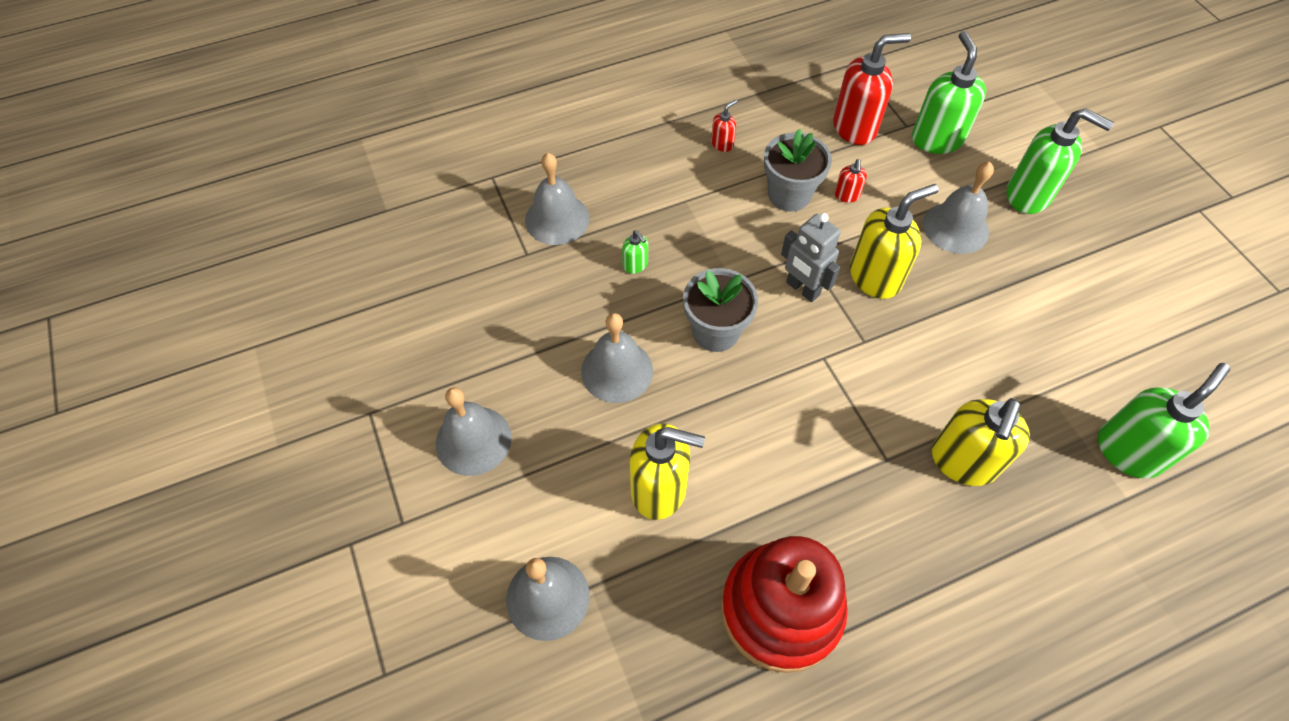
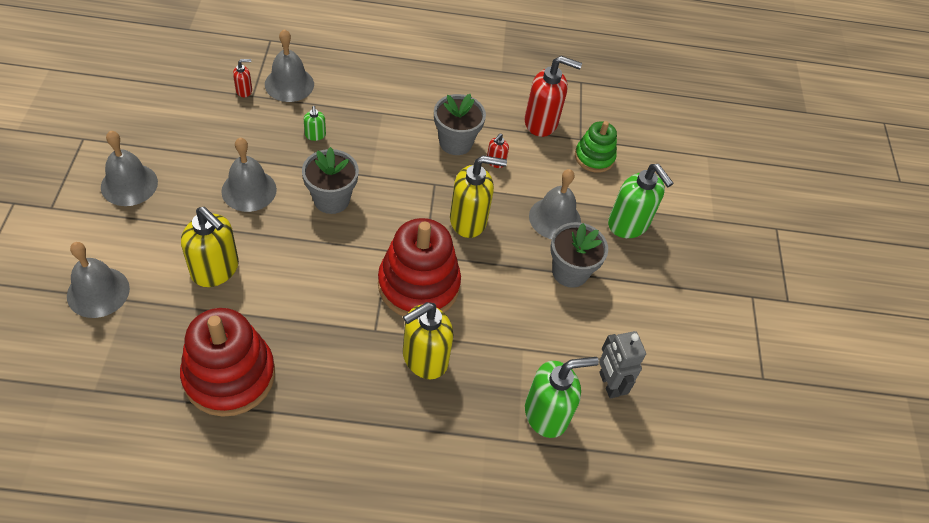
camera: 20 degrees right, 5 degrees down
red soap dispenser [711,99,737,152] -> red soap dispenser moved to [233,59,252,97]
grey robot [781,213,841,302] -> grey robot moved to [599,331,646,399]
green soap dispenser [912,31,986,154] -> green stacking toy [575,121,617,173]
none -> red stacking toy [378,218,461,316]
none -> grey flower pot [550,222,608,288]

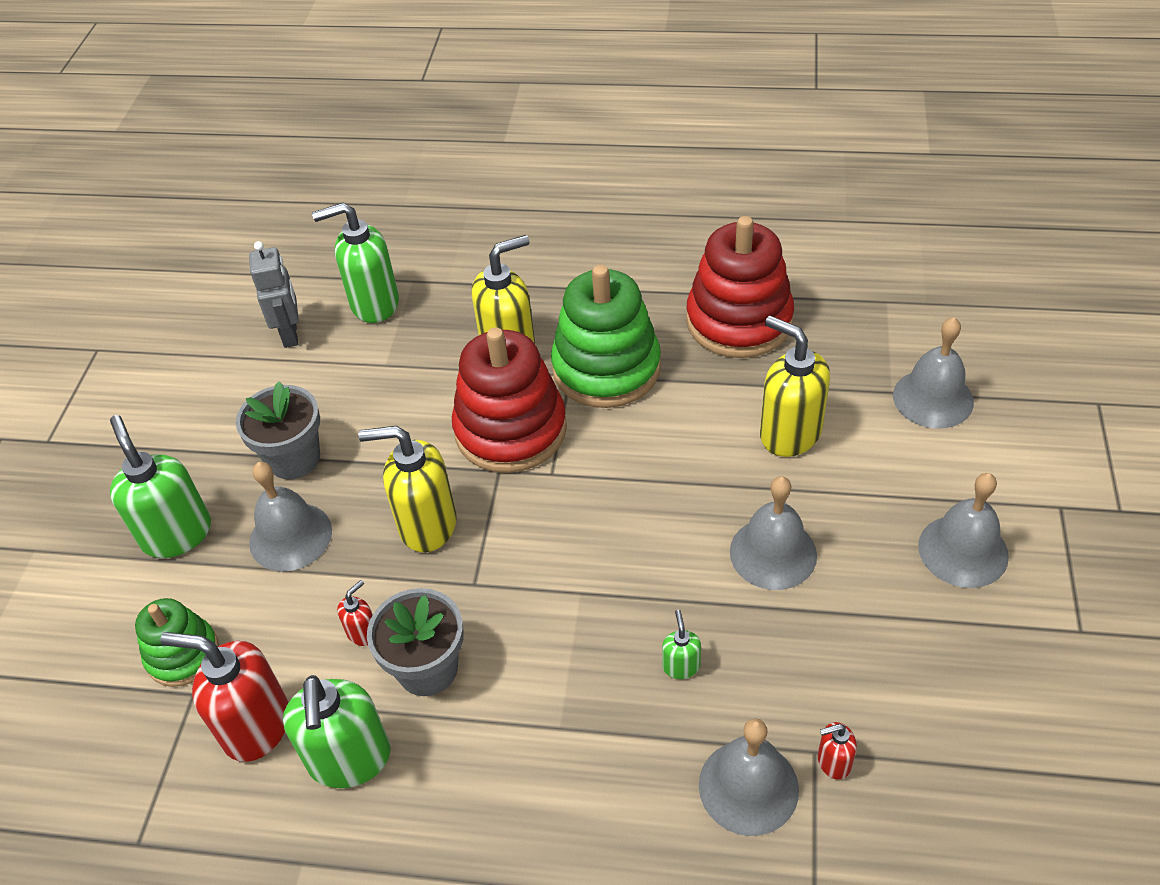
camera: 165 degrees left, 5 degrees down
grey flower pot [302,147,359,214] -> none
none -> green soap dispenser [283,675,391,788]
none -> green stacking toy [551,265,661,408]

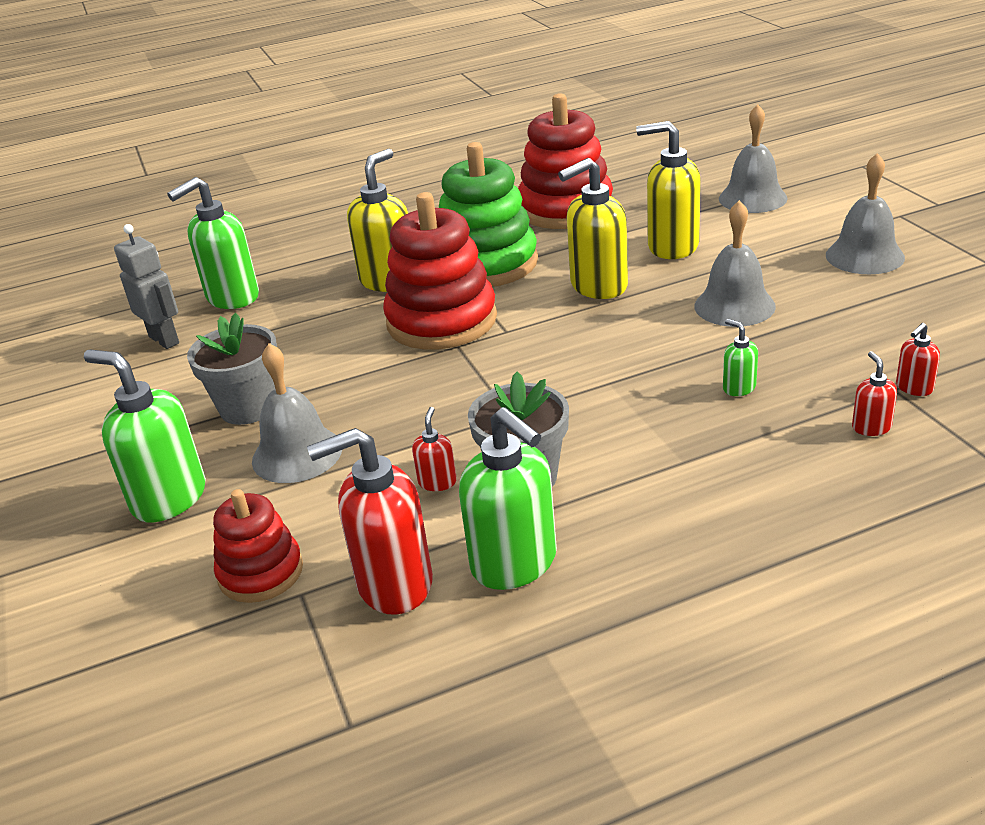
camera: 30 degrees left, 15 degrees down
green stacking toy [135,598,219,687] -> red stacking toy [213,489,303,603]
yellow soap dispenser [358,426,457,552] -> yellow soap dispenser moved to [558,158,628,299]
grey bell [699,718,799,836] -> red soap dispenser [852,351,897,436]

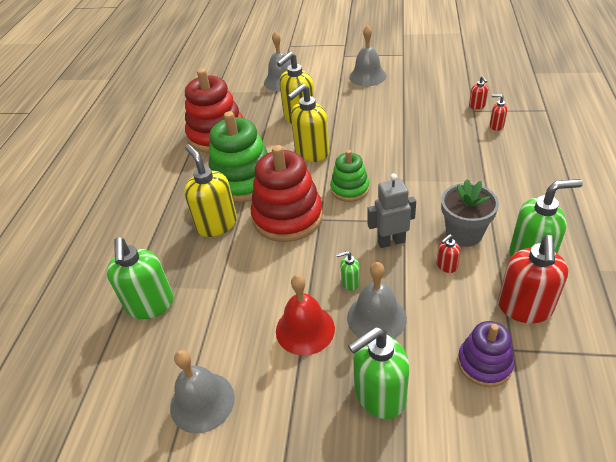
camera: 60 degrees left, 10 degrees up
grey robot [114,224,179,349] -> grey robot moved to [367,173,416,248]
grey flower pot [187,313,277,425] -> red bell [276,275,335,355]
red stacking toy [213,489,303,603] -> purple stacking toy [458,321,514,387]
red soap dispenser [412,407,457,491] -> red soap dispenser turned 75 degrees counterclockwise [436,234,460,273]
yellow soap dispenser [558,158,628,299] -> yellow soap dispenser turned 45 degrees clockwise [287,84,330,162]
grey bell [694,200,776,327] -> grey bell moved to [170,350,235,434]
green soap dispenser [723,319,758,396] -> green soap dispenser moved to [336,251,360,291]
none -> green stacking toy [330,150,369,202]

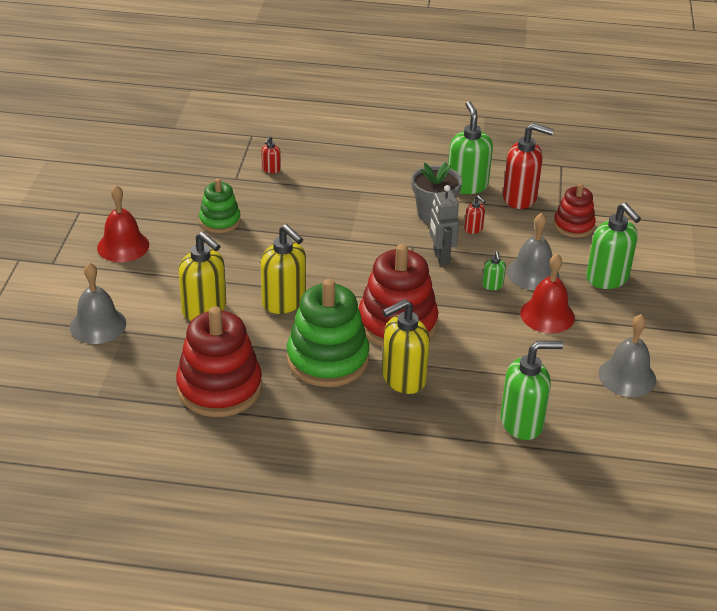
camera: 95 degrees left, 5 degrees down
green stacking toy [330,150,369,202] -> green stacking toy moved to [199,178,241,233]
grey bell [349,25,386,86] -> red bell [97,185,149,262]
purple stacking toy [458,321,514,387] -> red stacking toy [554,183,596,238]
red soap dispenser [469,76,488,109] -> none

